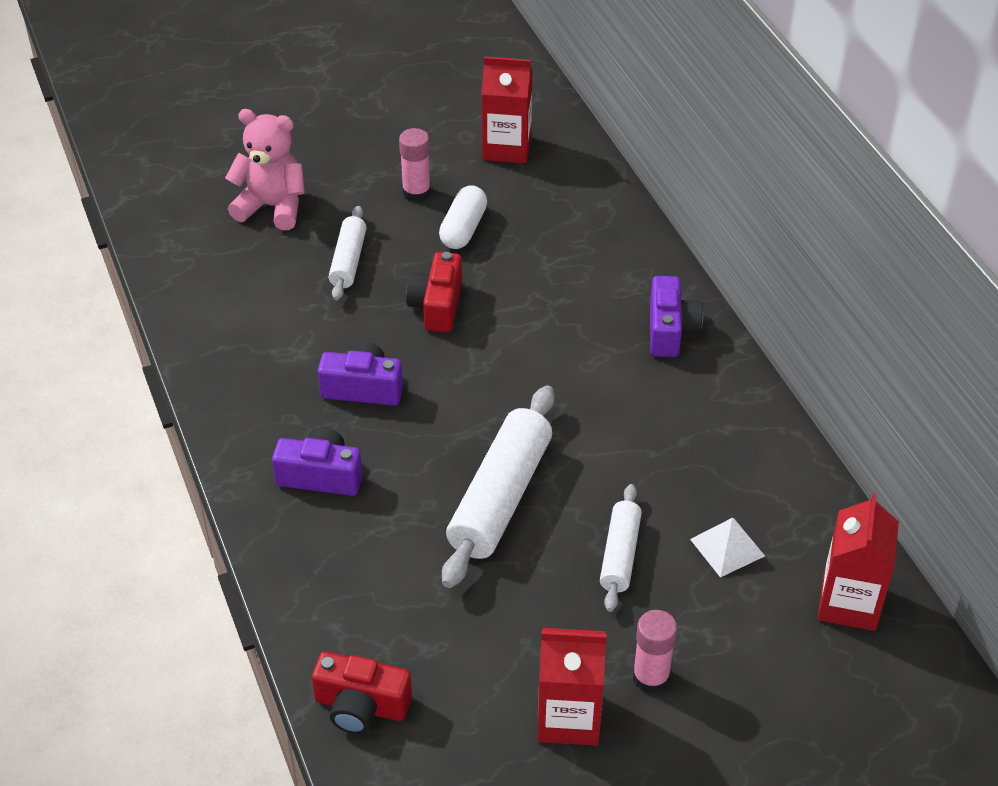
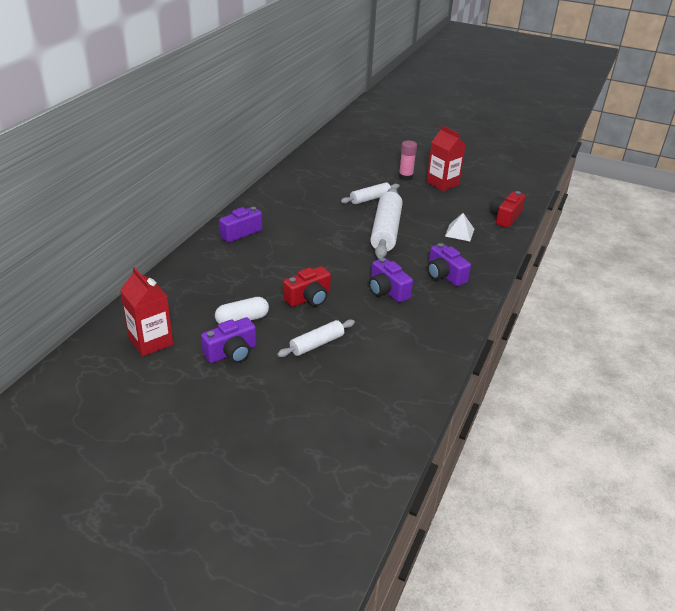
camera: 135 degrees left, 10 degrees down
pink teddy bear [225,109,305,230] -> none
red camera [312,651,412,734] -> red camera turned 120 degrees counterclockwise [491,191,525,228]
pink glue stick [399,128,431,202] -> purple camera [201,317,256,363]
white rolling pin [442,385,555,588] -> white rolling pin turned 60 degrees counterclockwise [370,188,403,259]
white pyramid [690,517,765,577] -> white pyramid moved to [445,213,474,241]
red carton [818,493,899,631] -> none

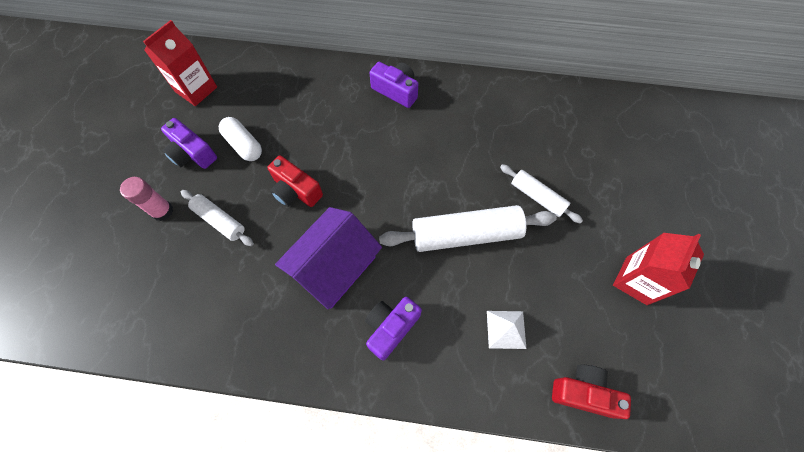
camera: 75 degrees right, 30 degrees up
purple camera [369,258,413,303] -> purple house [275,207,382,309]
pink glue stick [399,141,417,180] -> pink glue stick moved to [120,177,173,221]

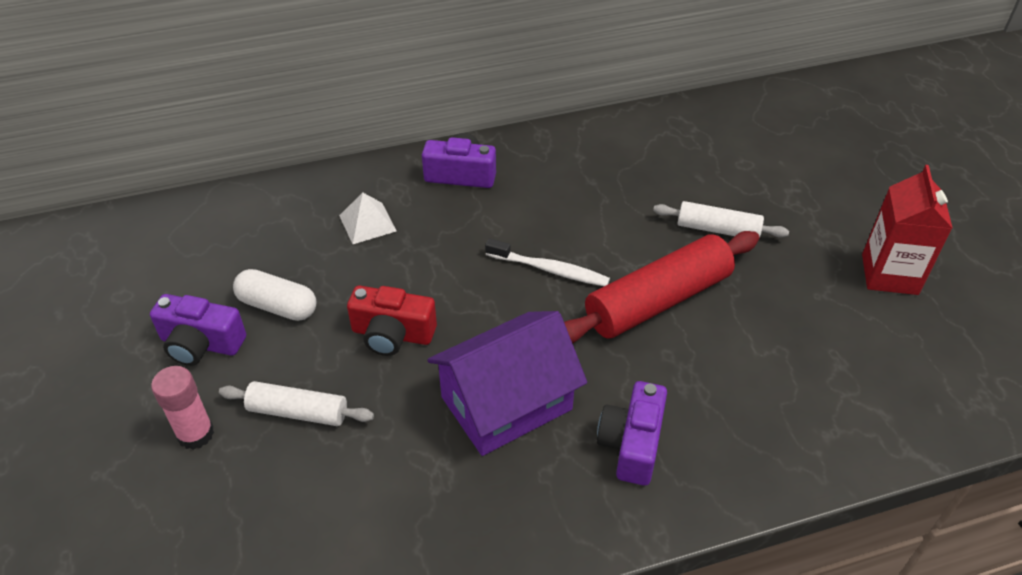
camera: 25 degrees left, 20 degrees down
red carton [143,20,217,106] -> none
purple house [275,207,382,309] -> purple house turned 45 degrees clockwise [427,311,587,456]
white rolling pin [379,205,557,252] -> red rolling pin [564,231,759,343]
white pyramid [487,311,526,349] -> white pyramid moved to [339,193,397,244]
red camera [552,364,631,419] -> none
none -> white toothbrush [485,239,610,286]

